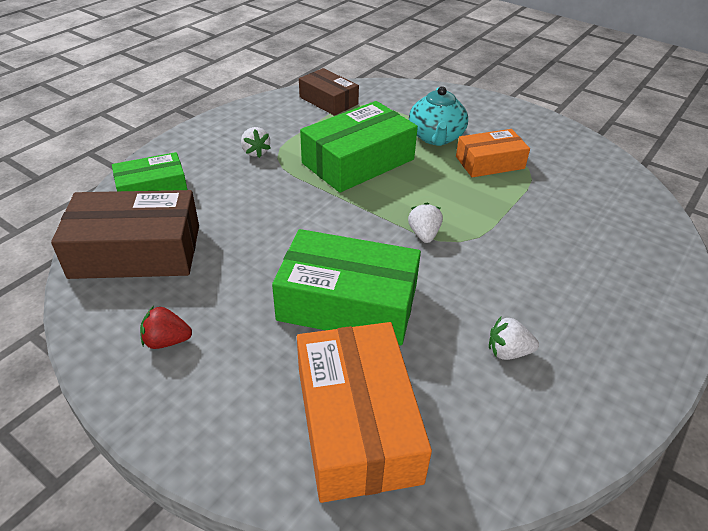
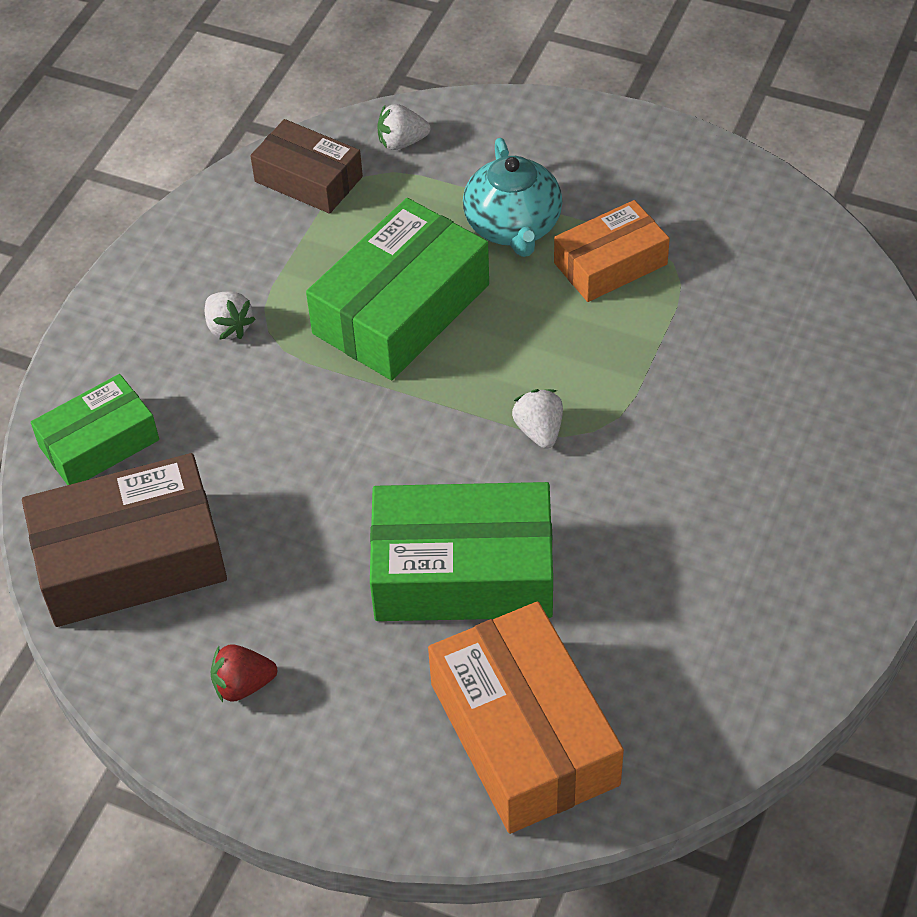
camera: 10 degrees left, 10 degrees up
white strawberry [489,317,539,360] -> white strawberry moved to [377,104,430,150]

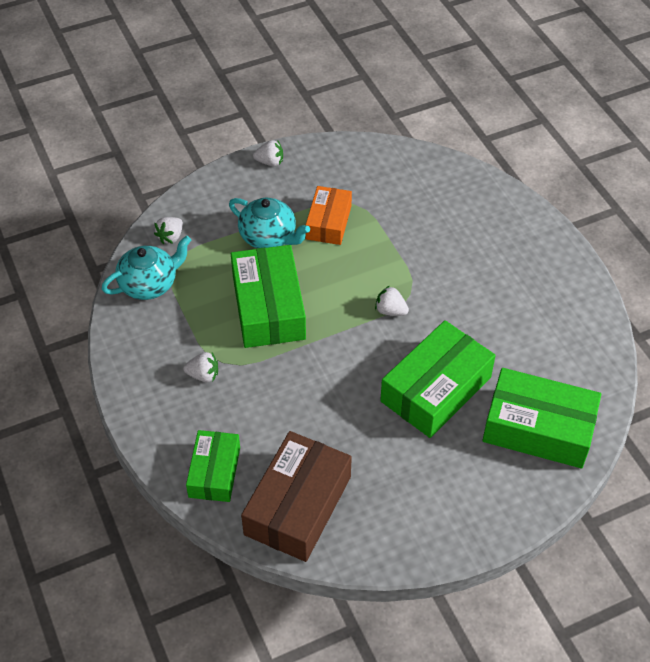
camera: 50 degrees left, 0 degrees up
red strawberry [211,644,277,702] -> none
brown box [250,119,363,214] -> turquoise teapot [102,235,191,300]
orange box [428,602,624,834] -> green box [483,368,601,468]
none -> white strawberry [253,140,283,166]

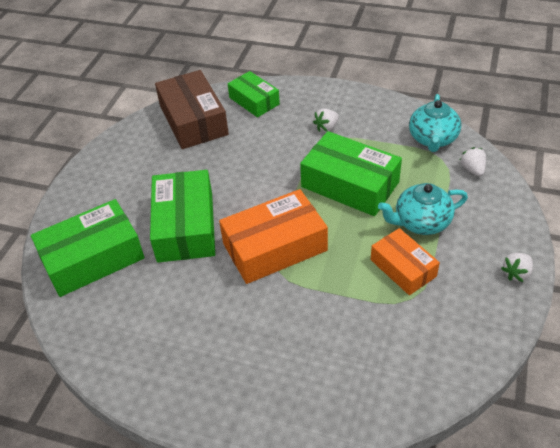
camera: 135 degrees right, 5 degrees down
white strawberry [375,286,409,316] -> orange box [219,189,328,284]

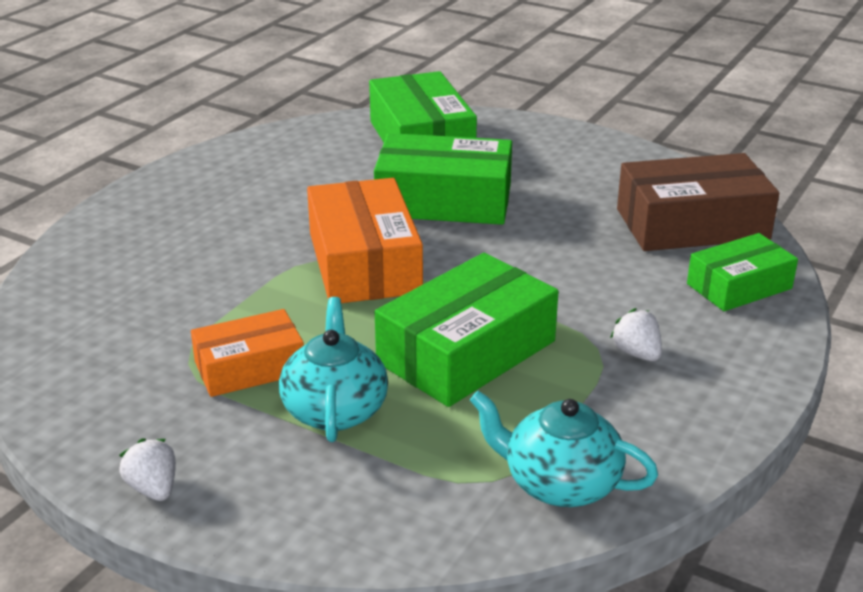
camera: 100 degrees right, 15 degrees down
white strawberry [460,147,486,177] -> none

